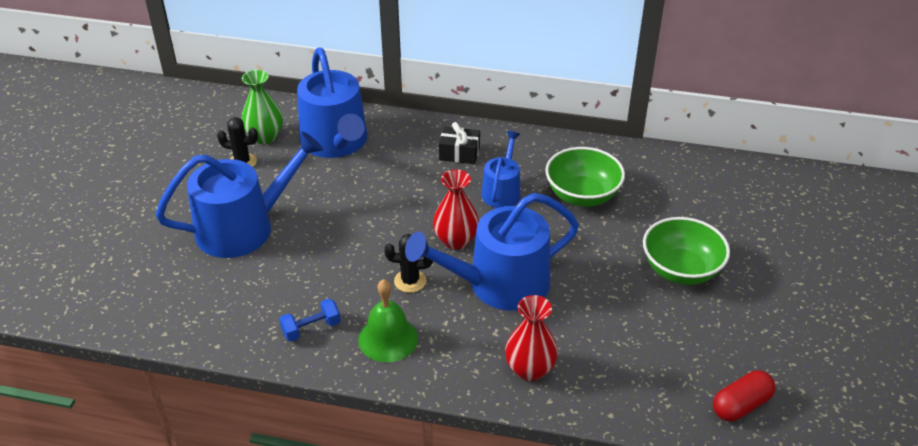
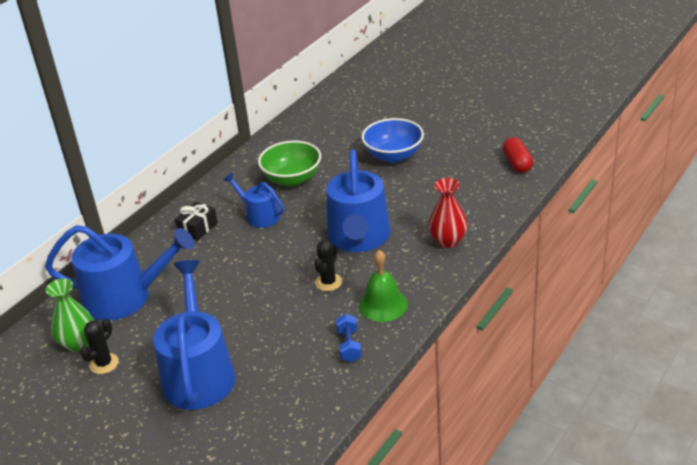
camera: 65 degrees left, 5 degrees down
red vase [433,169,479,250] -> none
green bowl [643,217,730,285] -> blue bowl [361,118,424,163]

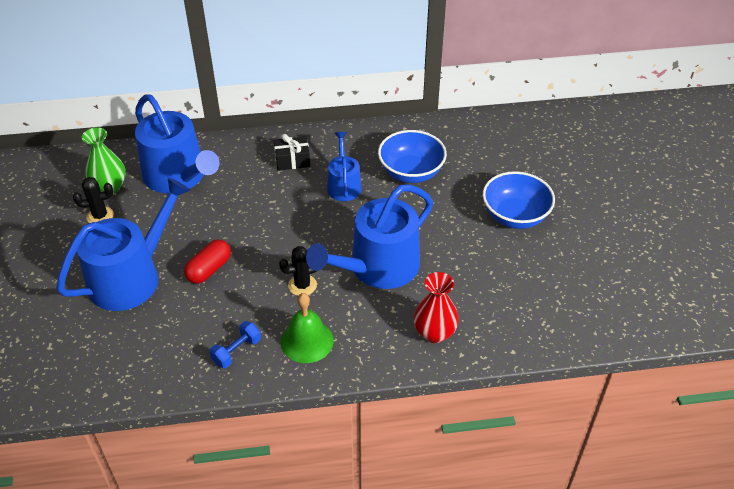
camera: 45 degrees right, 10 degrees up
green bowl [258,140,321,186] -> blue bowl [378,130,447,183]
red capsule [503,137,533,173] -> red capsule moved to [184,239,231,284]

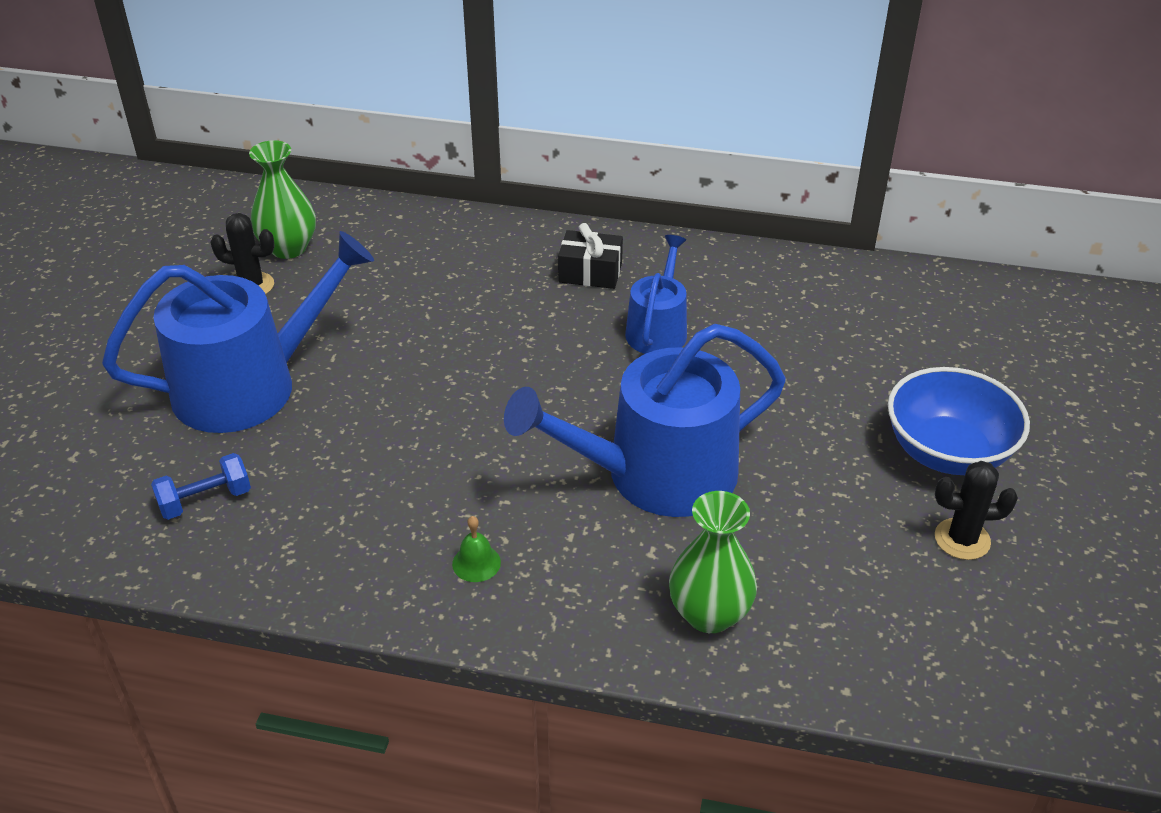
camera: 20 degrees right, 5 degrees down
blue watering can [135,94,220,193] -> none
red capsule [184,239,231,284] -> none
blue dumbbell [209,321,261,368] -> blue dumbbell moved to [151,453,251,520]
black cactus [279,246,317,296] -> black cactus moved to [935,461,1018,560]
green bell [281,293,334,363] -> green bell [452,516,501,582], size x0.50
blue bowl [378,130,447,183] -> none
red vase [414,272,459,343] -> green vase [669,491,757,633]

